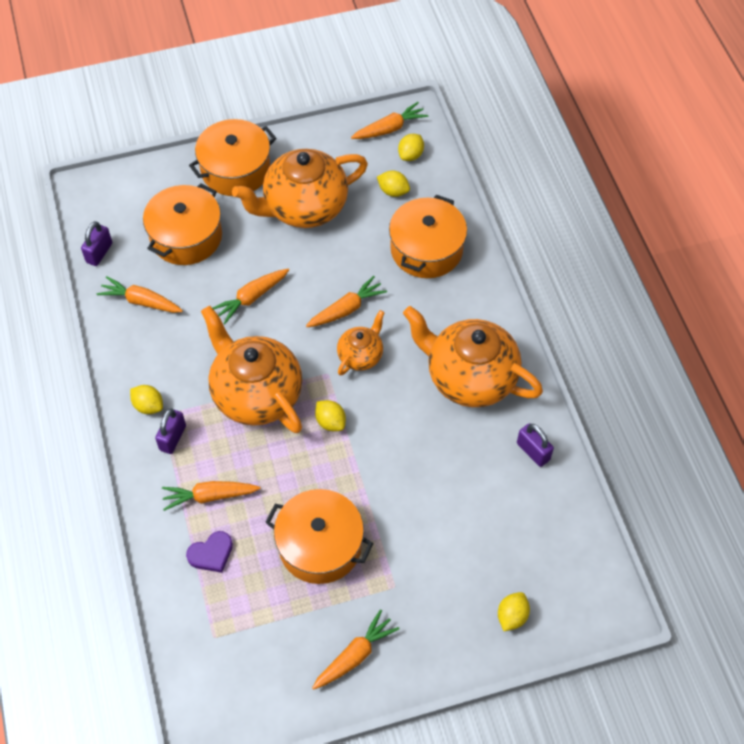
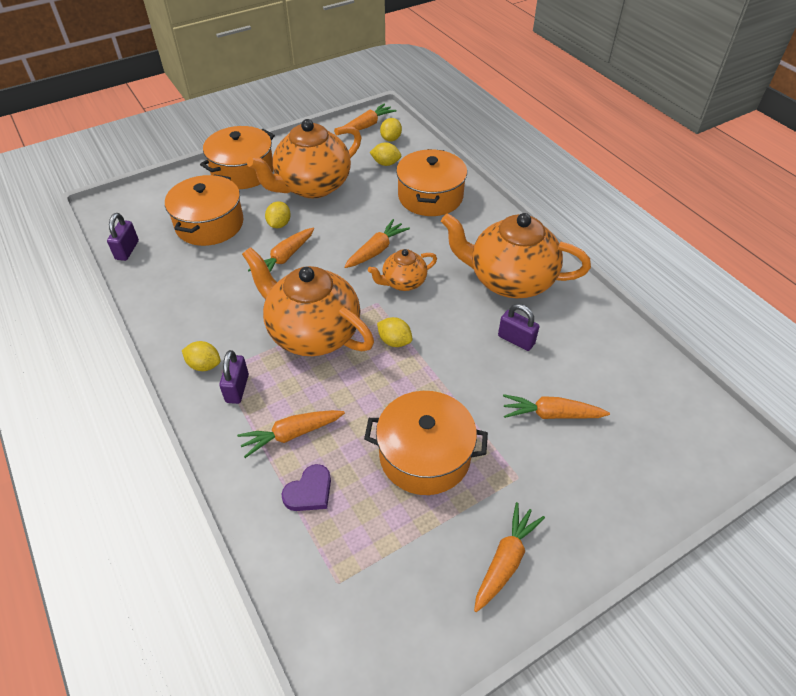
camera: 15 degrees left, 10 degrees down
orange carrot [97,276,183,313] -> orange carrot moved to [503,394,610,419]
orange teapot [337,310,385,376] -> orange teapot turned 135 degrees counterclockwise [368,249,437,291]
yellow lemon [498,592,530,631] -> yellow lemon moved to [265,201,291,228]
purple padlock [517,423,554,467] -> purple padlock moved to [498,304,540,351]

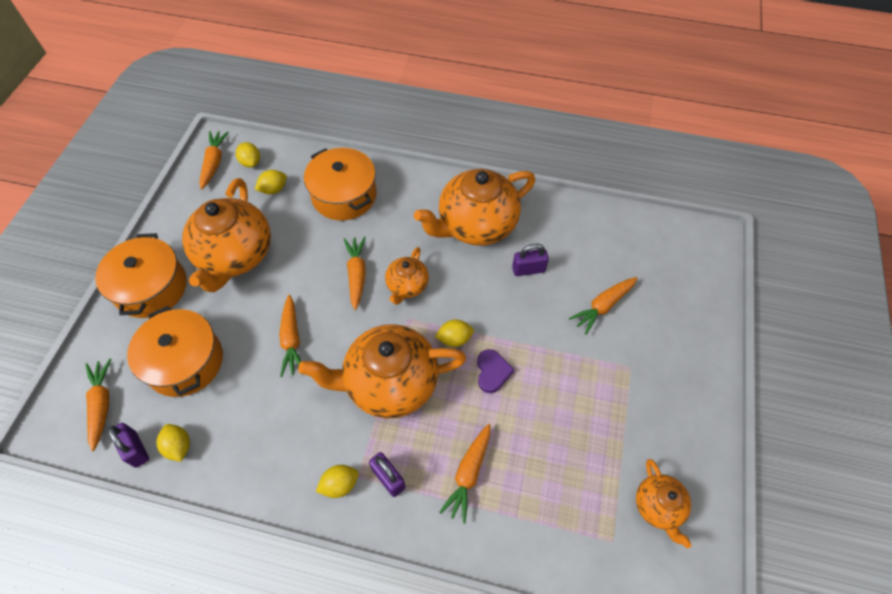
camera: 45 degrees left, 10 degrees up
yellow lemon [265,201,291,228] -> yellow lemon moved to [156,424,190,462]
purple heart [281,464,331,511] -> purple heart moved to [477,349,514,393]
orange pot [364,391,488,495] -> none
orange carrot [474,502,545,612] -> orange carrot moved to [85,358,111,451]
none -> orange teapot [636,459,691,548]

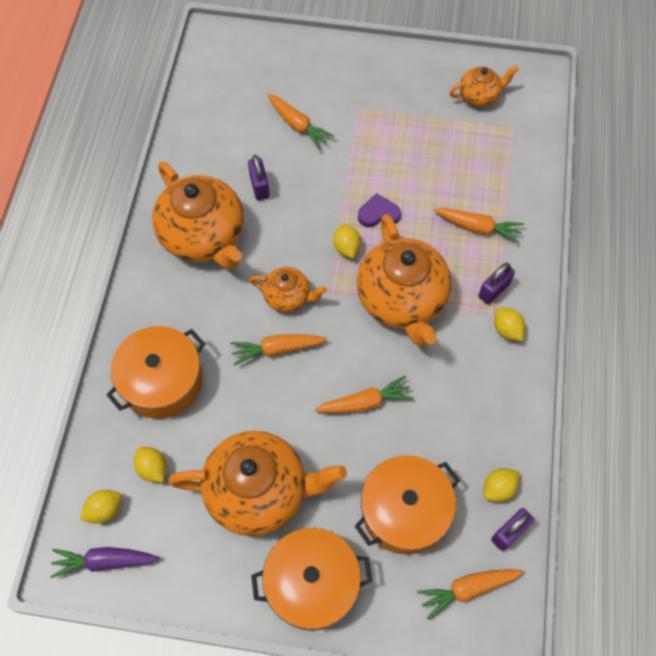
camera: 95 degrees left, 5 degrees up
orange carrot [199,131,229,189] -> purple carrot [50,547,159,578]

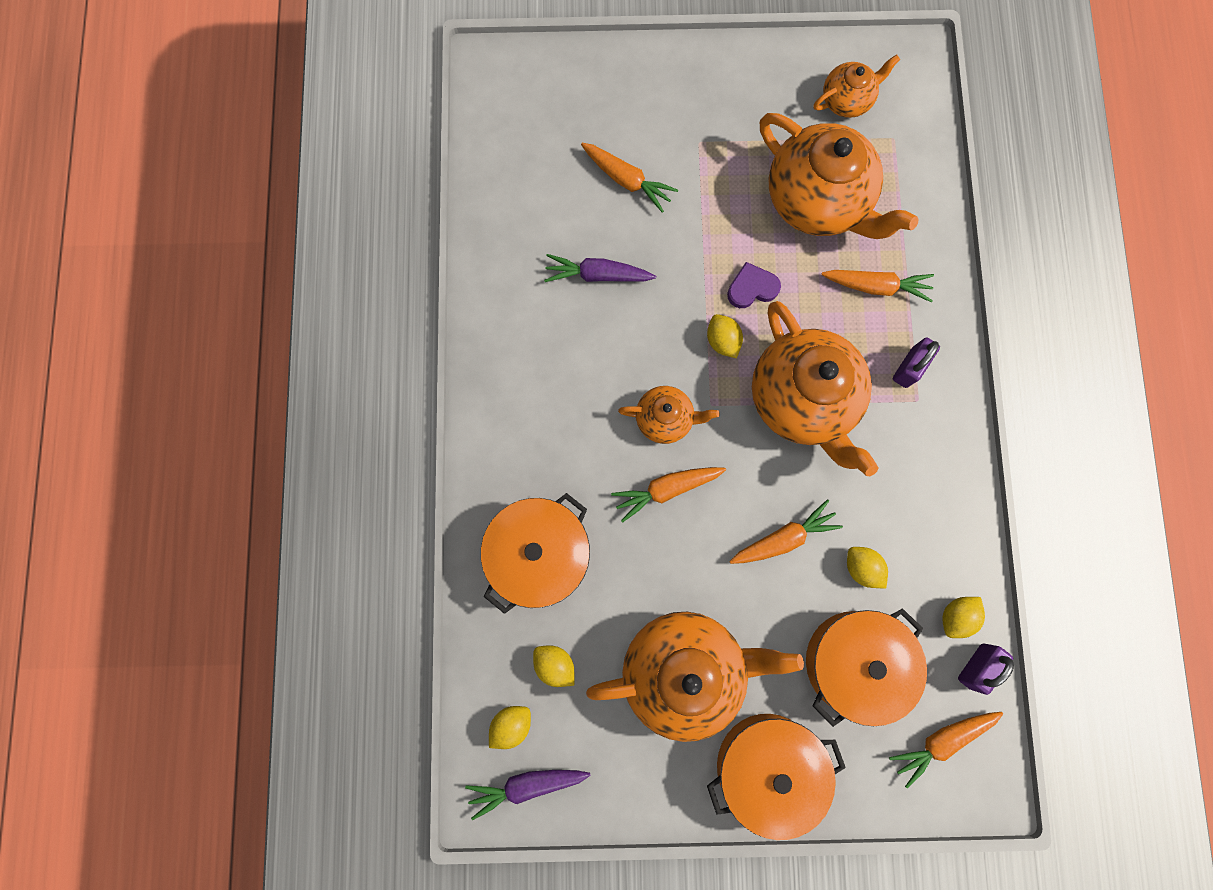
camera: 10 degrees left, 15 degrees up
orange teapot [152,161,244,270] -> orange teapot moved to [760,113,919,239]
purple padlock [248,155,270,200] -> purple carrot [544,254,656,282]
yellow lemon [494,308,526,341] -> yellow lemon moved to [847,547,888,588]

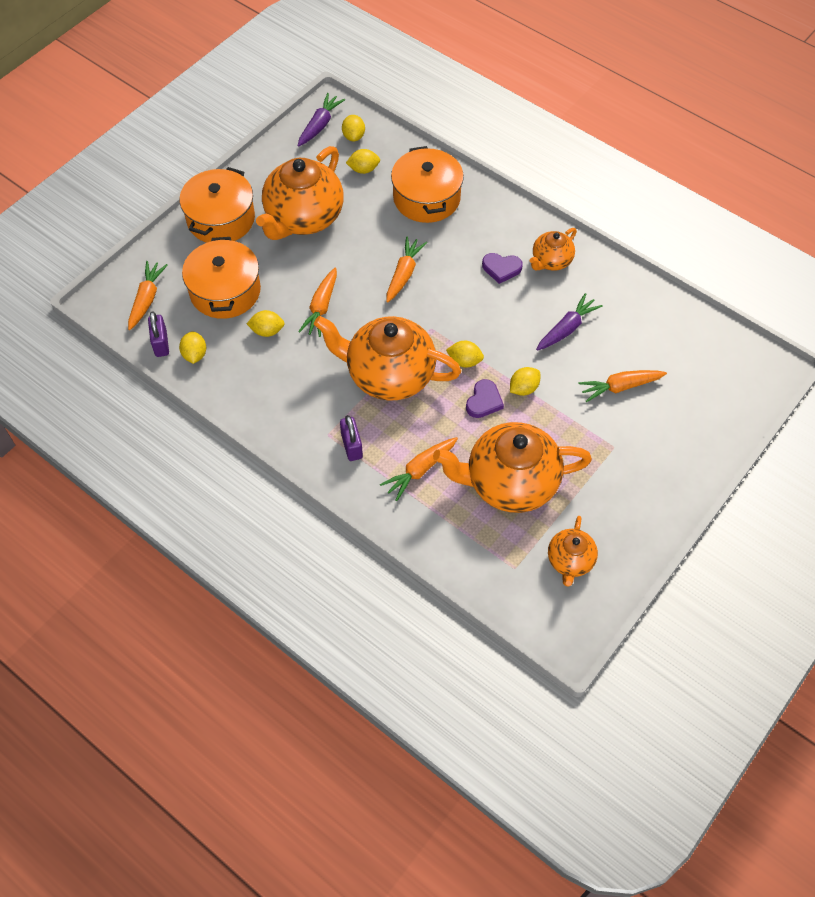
camera: 130 degrees right, 20 degrees down
orange teapot [618,386,720,444] -> orange teapot moved to [530,228,577,271]
none -> purple heart [482,253,523,284]
none -> yellow lemon [510,367,540,396]

